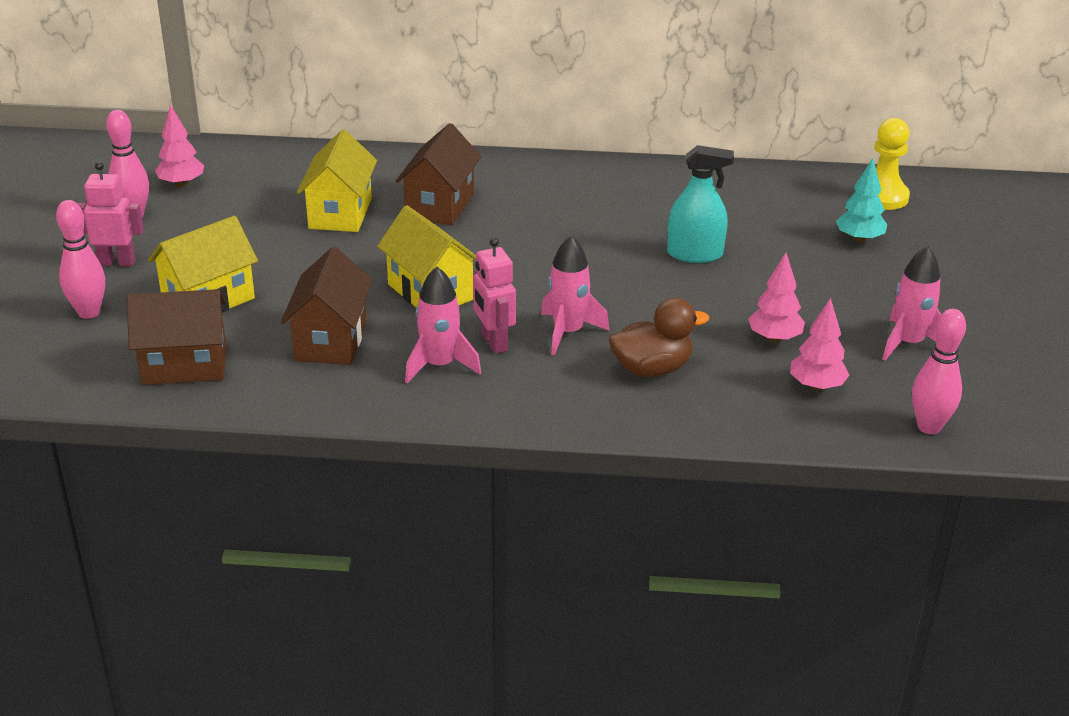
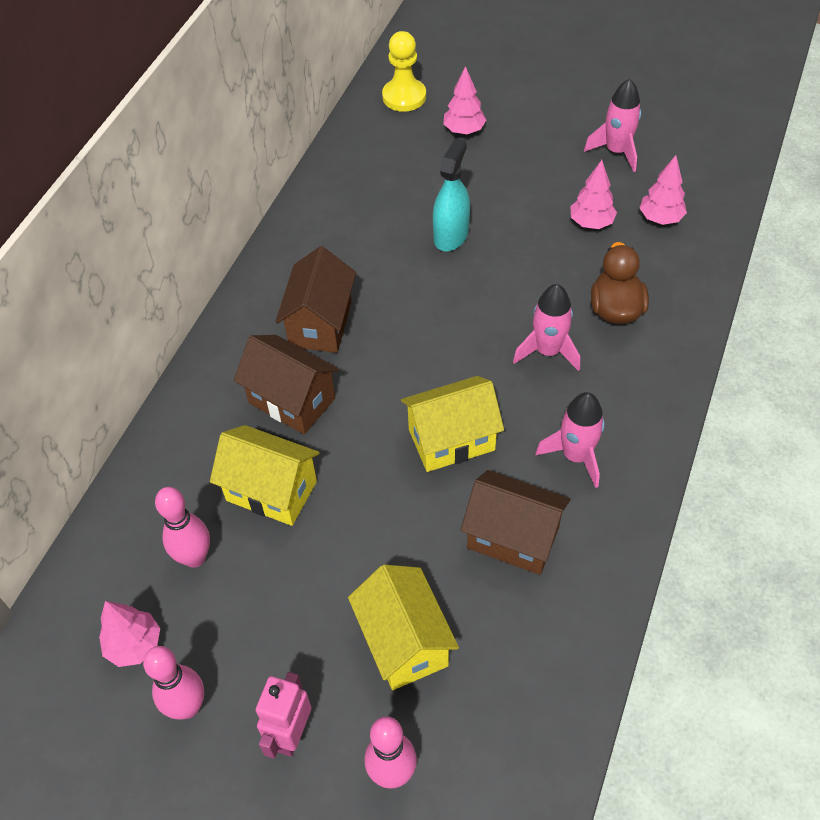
camera: 70 degrees left, 20 degrees up
brown house [127,289,226,385] -> brown house moved to [275,246,356,353]
pink robot [473,238,516,354] -> none
turquoise tree [836,158,887,243] -> pink tree [443,66,486,134]
pink bowling pin [912,309,966,434] -> pink bowling pin moved to [155,487,210,568]

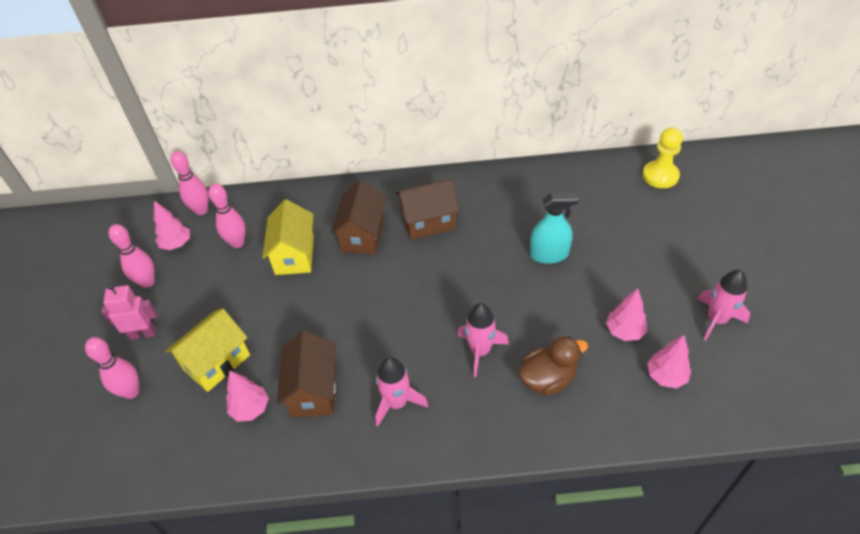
camera: 65 degrees right, 5 degrees down
yellow house [401,376,504,472] -> none
pink tree [443,66,486,134] -> pink tree moved to [226,371,269,422]
none -> pink bowling pin [170,151,208,215]

